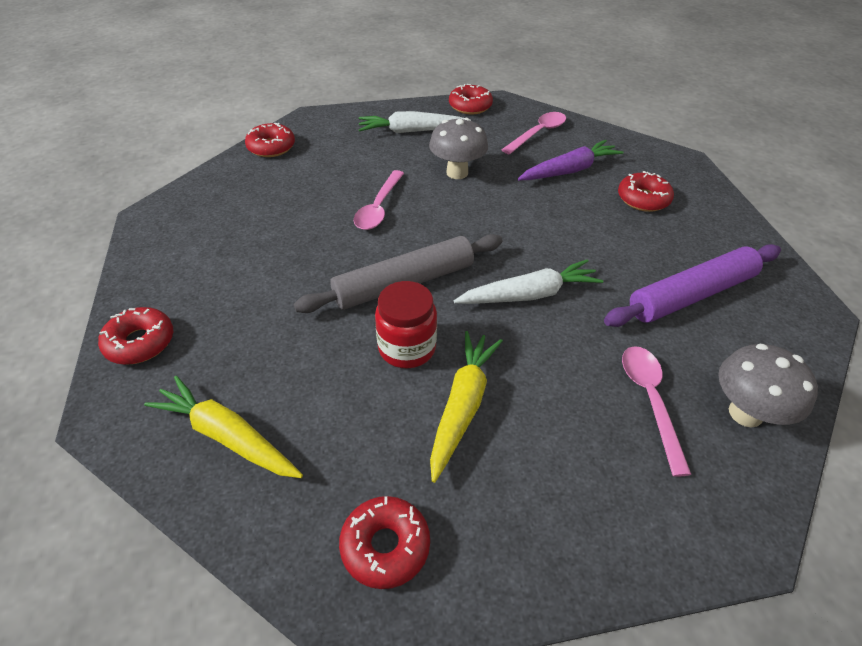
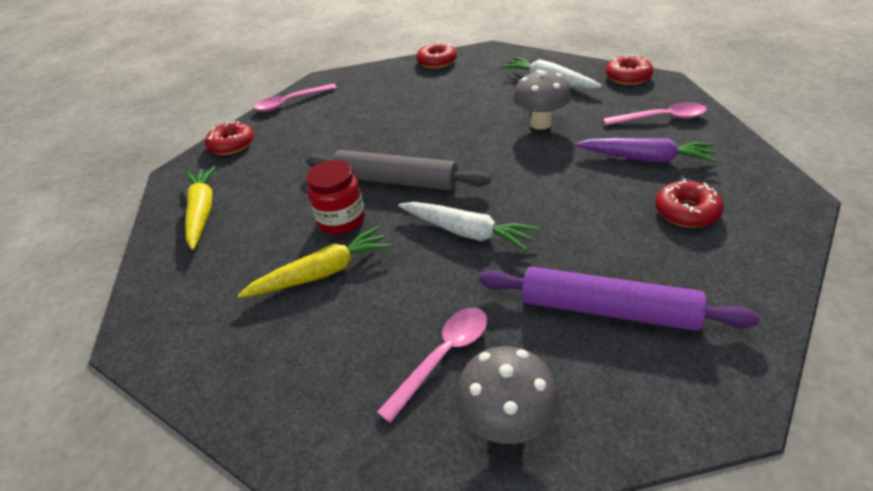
camera: 50 degrees right, 5 degrees down
red donut [339,496,430,589] -> none
pink spoon [354,170,404,230] -> pink spoon moved to [254,83,337,111]

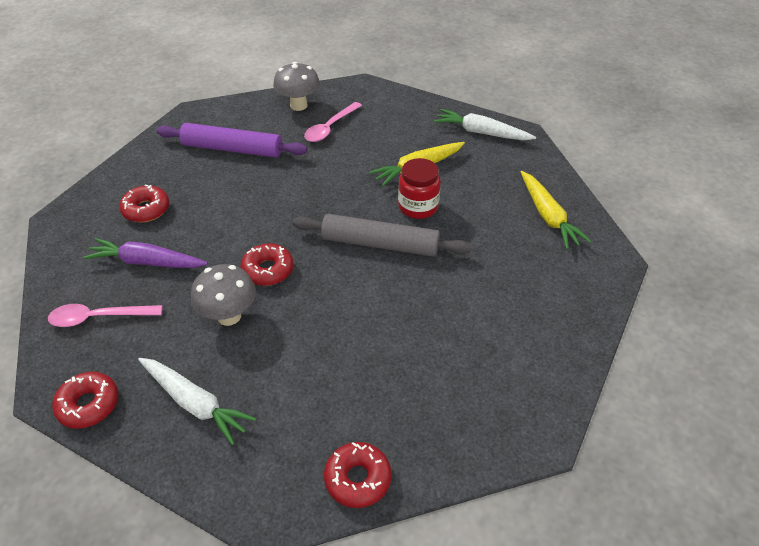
camera: 170 degrees right, 5 degrees up
red donut [205,121,254,155] -> red donut moved to [241,243,294,286]
pink spoon [254,83,337,111] -> none
white carrot [398,202,539,251] -> white carrot moved to [434,109,536,140]

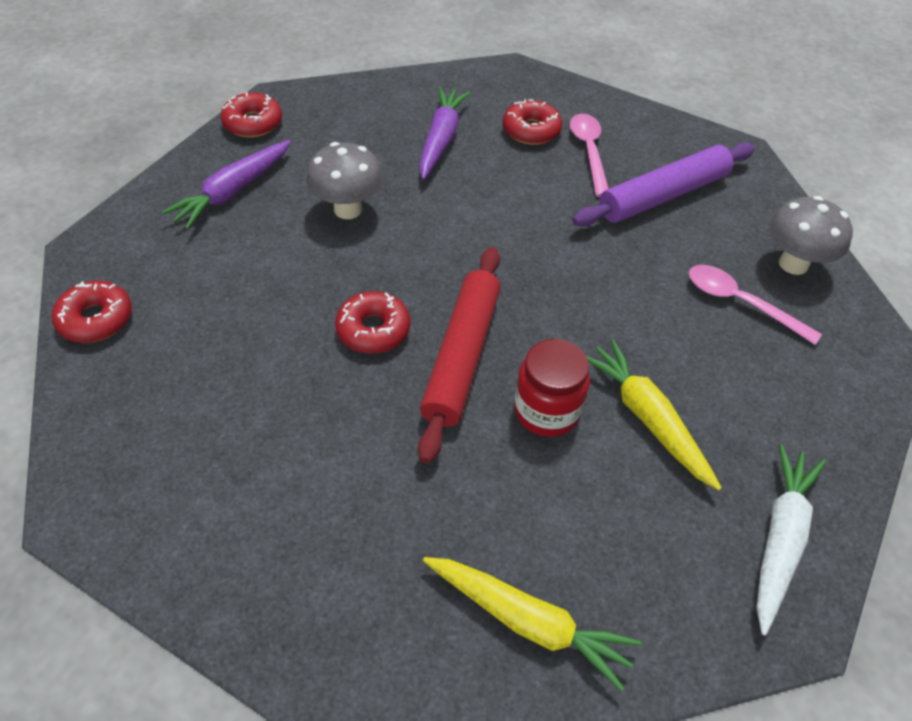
camera: 90 degrees right, 5 degrees up
pink spoon [48,304,163,327] -> pink spoon moved to [570,114,609,197]
white carrot [138,358,257,445] -> purple carrot [162,140,291,229]
purple rolling pin [156,123,307,158] -> purple rolling pin turned 45 degrees clockwise [572,143,755,227]
red donut [241,243,294,286] -> red donut moved to [335,291,410,354]
grey rolling pin [292,214,471,257] -> red rolling pin [418,247,501,463]
yellow carrot [521,171,591,249] -> yellow carrot turned 135 degrees counterclockwise [423,557,641,691]

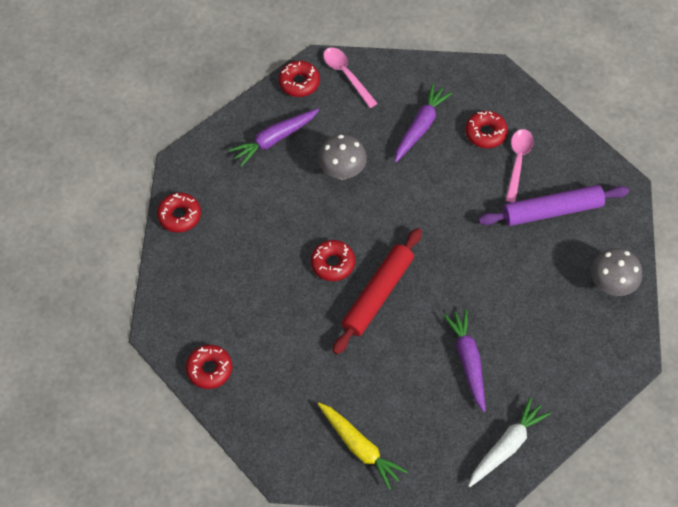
camera: 20 degrees right, 10 degrees up
red jar [514,339,590,437] -> none
yellow carrot [586,339,722,490] -> purple carrot [443,309,486,412]
pink spoon [689,265,822,345] -> pink spoon moved to [323,48,378,108]
none -> red donut [186,345,232,389]

